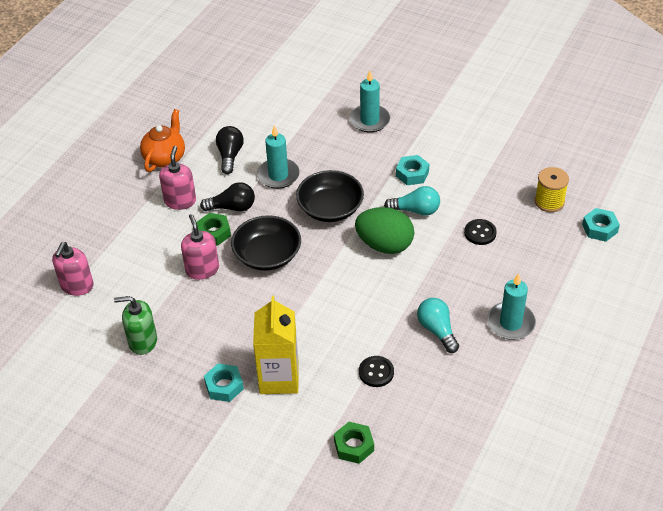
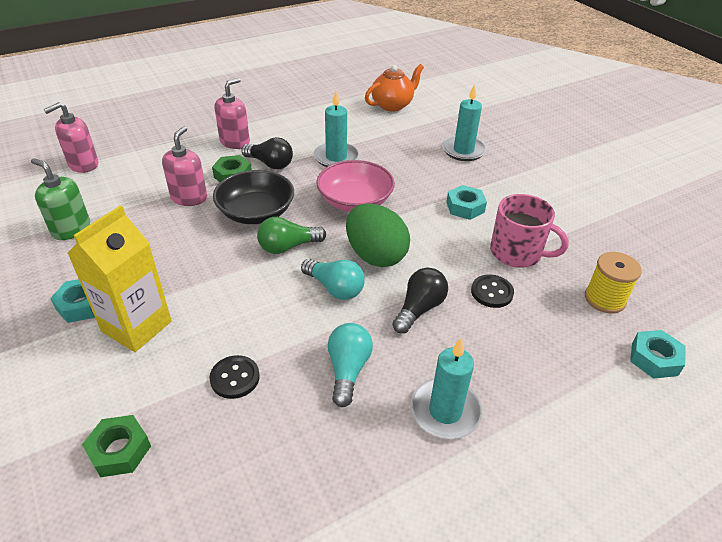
camera: 30 degrees right, 5 degrees down
orange teapot [140,109,185,172] -> orange teapot moved to [365,64,424,111]
black light bulb [216,126,244,174] -> black light bulb moved to [392,268,448,334]
black bowl [296,170,364,222] -> pink bowl [316,160,395,212]
turquoise light bulb [384,186,440,216] -> turquoise light bulb moved to [301,259,365,300]
none -> green light bulb [257,217,326,254]
none -> pink mug [490,194,569,268]

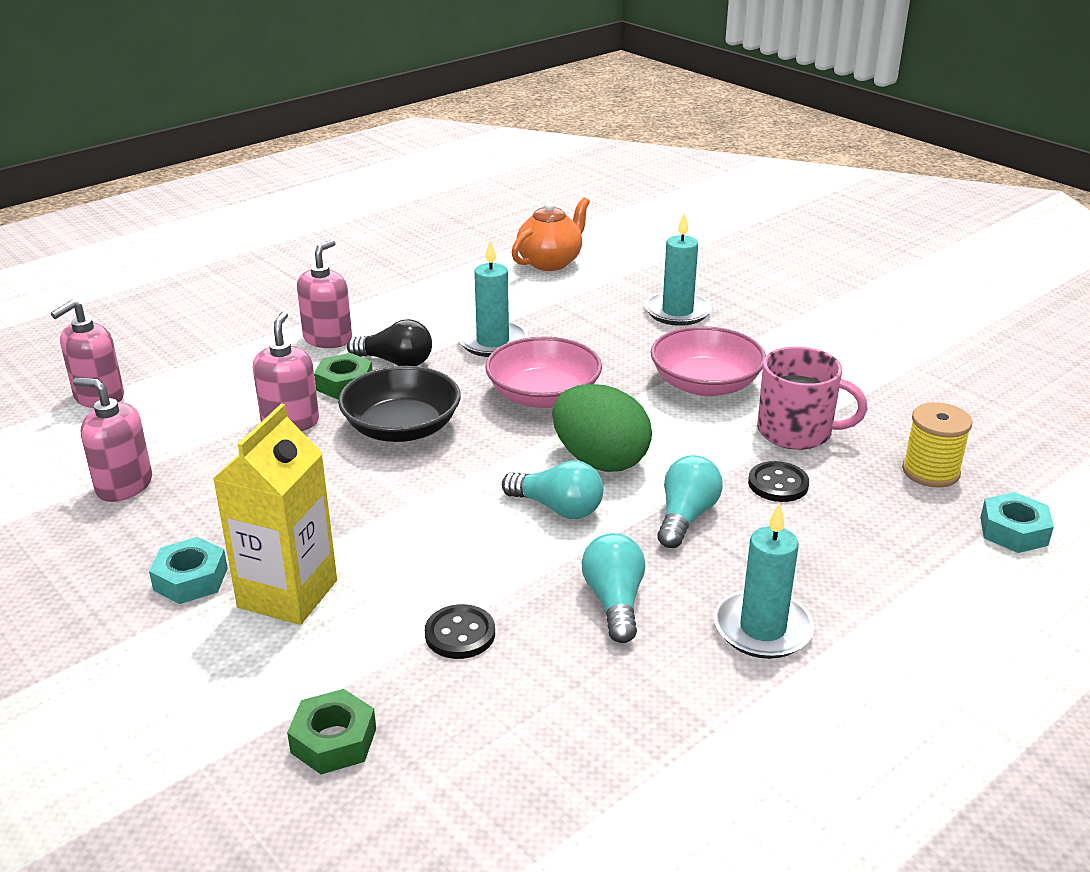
camera: 10 degrees left, 10 degrees down
green soap dispenser [31,158,90,240] -> pink soap dispenser [73,377,152,502]
green light bulb [257,217,326,254] -> none
black light bulb [392,268,448,334] -> turquoise light bulb [657,455,723,548]
turquoise nut [446,185,487,220] -> pink bowl [651,326,766,396]

